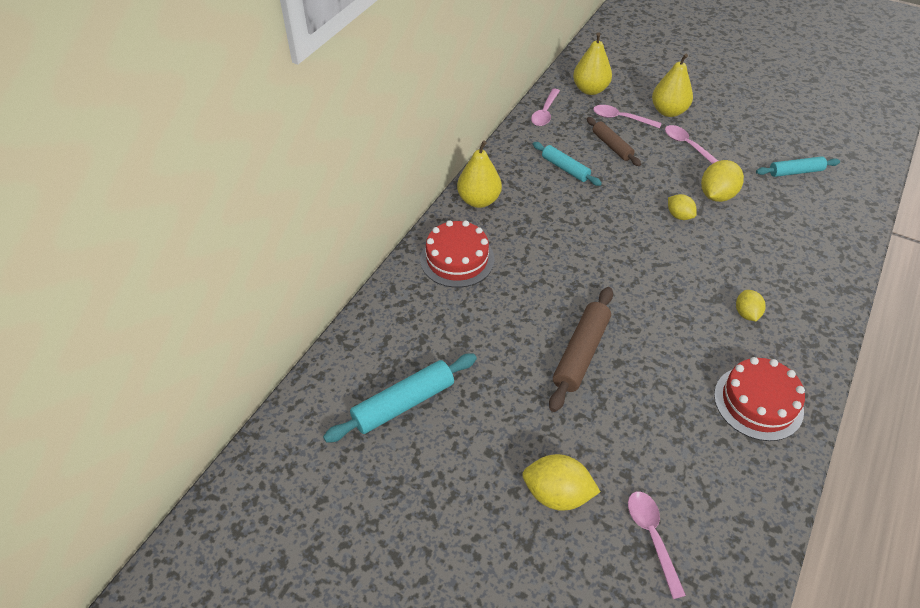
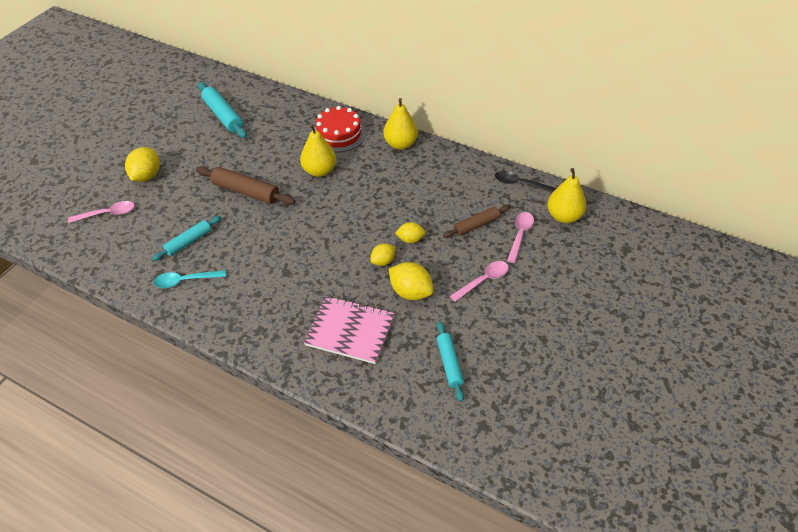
camera: 90 degrees right, 0 degrees up
pink spoon [531,89,560,126] -> black spoon [495,171,557,193]
turquoise rolling pin [533,142,602,186] -> turquoise rolling pin moved to [152,216,221,261]
yellow pear [652,54,693,117] -> yellow pear moved to [300,124,336,177]
red cake [714,357,805,441] -> turquoise spoon [153,270,226,288]
yellow lemon [736,290,766,321] -> yellow lemon moved to [395,222,426,243]
none -> pink notebook [304,296,395,364]

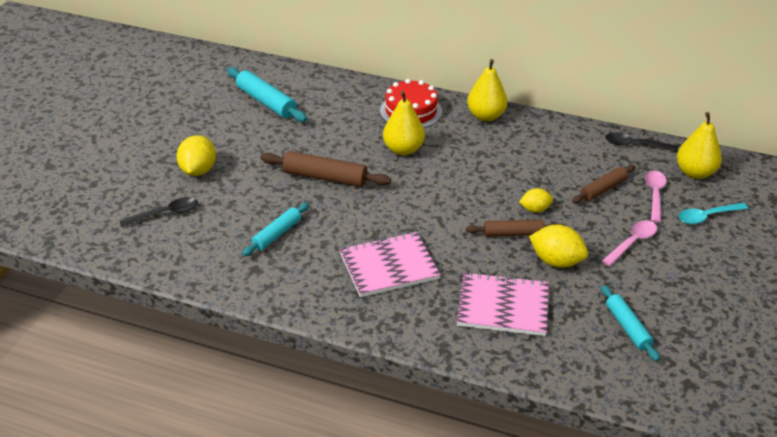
camera: 10 degrees left, 10 degrees down
pink spoon [68,201,135,223] -> black spoon [119,197,198,227]
turquoise spoon [153,270,226,288] -> turquoise spoon moved to [678,203,748,224]
yellow lemon [370,243,396,266] -> brown rolling pin [466,220,560,237]
none -> pink notebook [340,232,441,297]

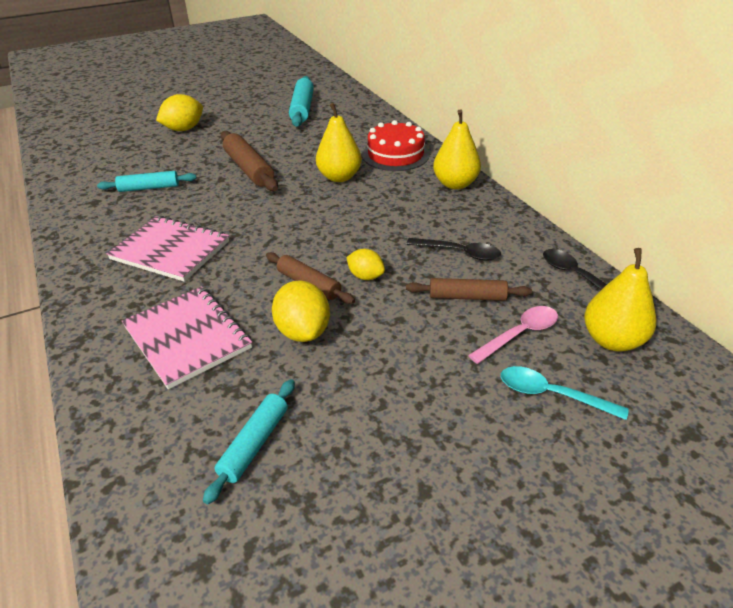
camera: 45 degrees right, 0 degrees up
black spoon [119,197,198,227] -> black spoon moved to [406,238,501,261]
pink spoon [602,220,657,266] -> none

